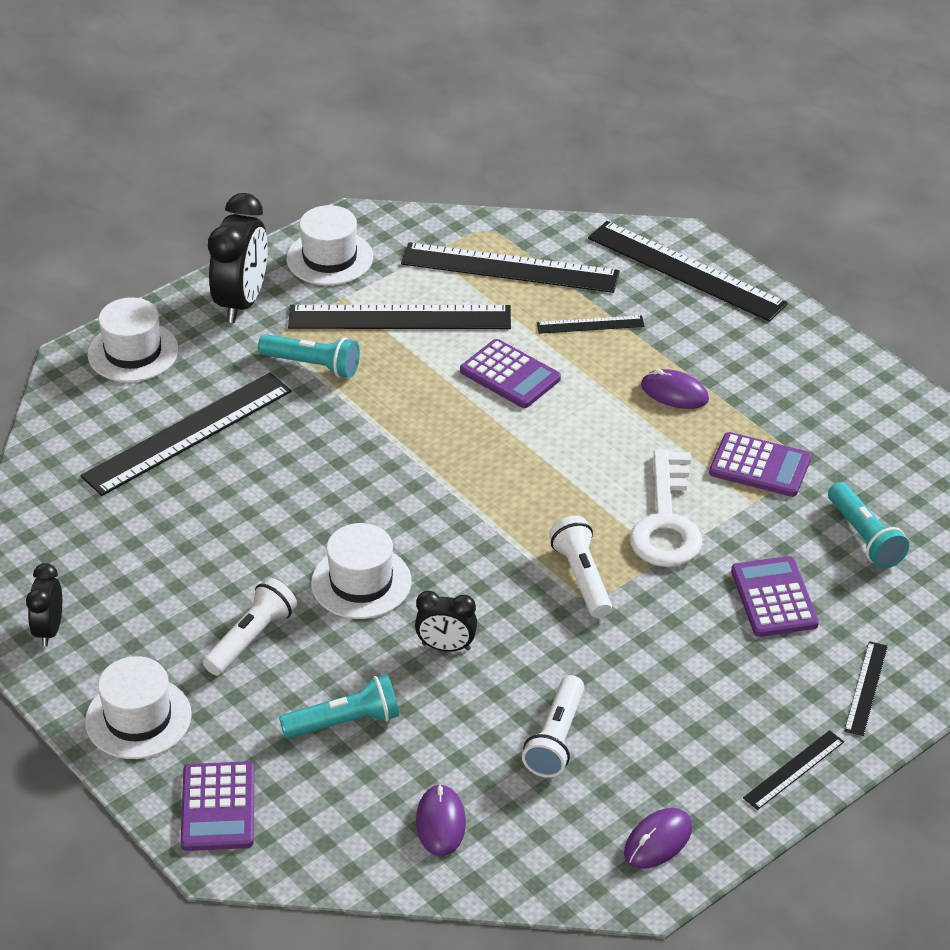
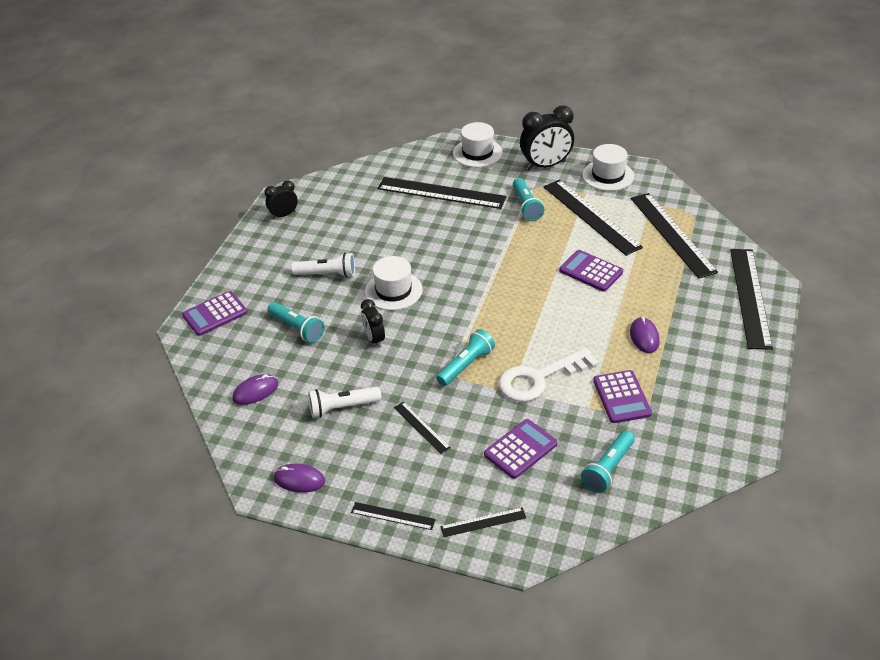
camera: 60 degrees right, 0 degrees up
white hat [85,656,192,759] -> none
purple calculator [460,339,561,408] -> purple calculator turned 120 degrees clockwise [559,250,623,292]
black ruler [537,315,645,334] -> black ruler moved to [394,402,451,454]
white flashlight [549,516,612,618] -> turquoise flashlight [436,329,495,386]

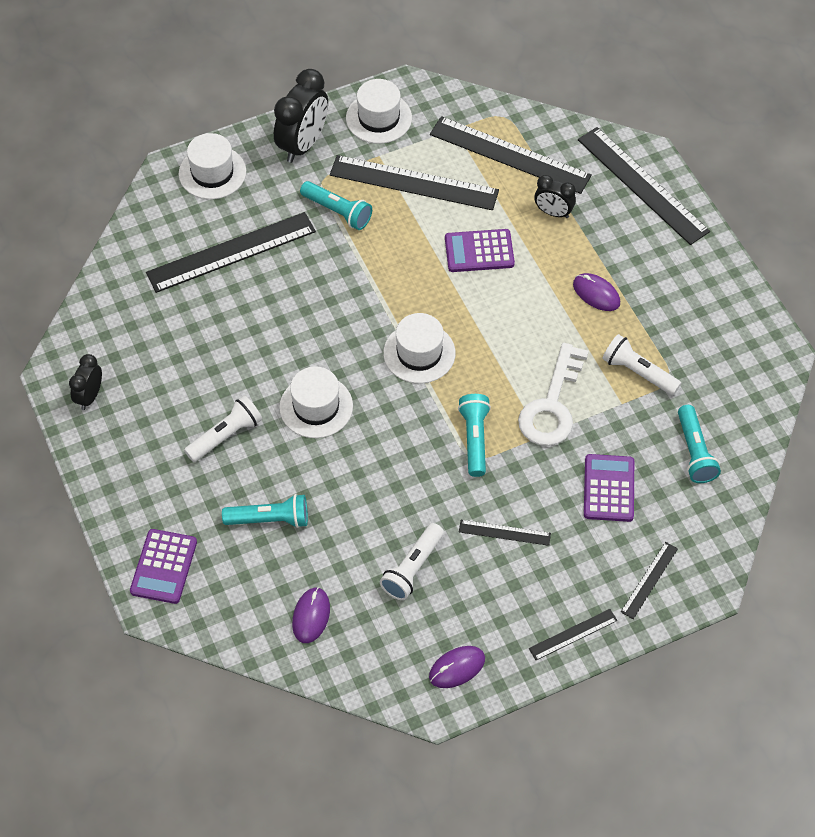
camera: 45 degrees left, 15 degrees up
black clock [361,299,385,348] -> black clock moved to [534,175,576,218]
purple calculator [593,370,652,423] -> white flashlight [602,334,681,395]
none -> white hat [383,313,456,384]

